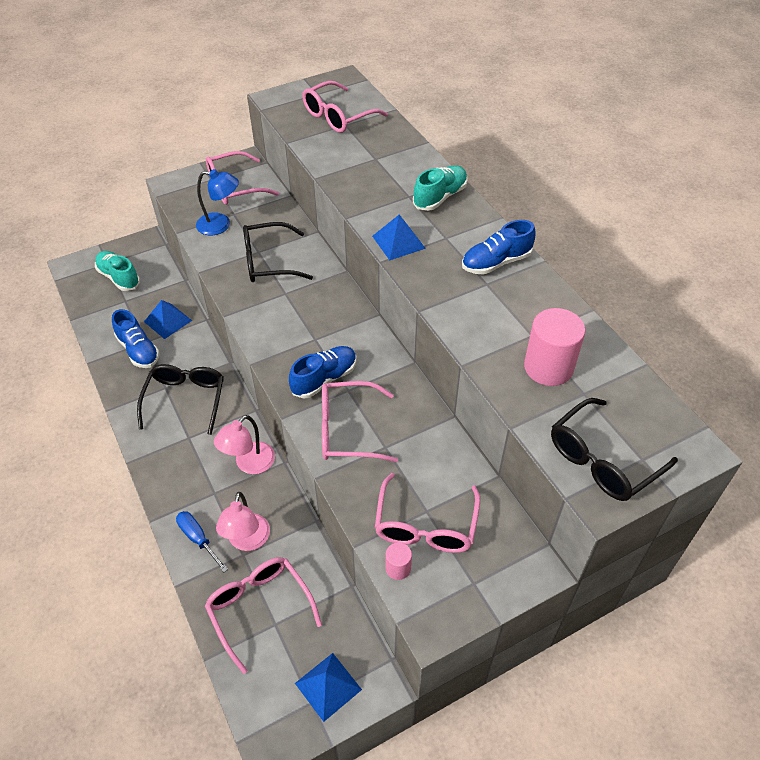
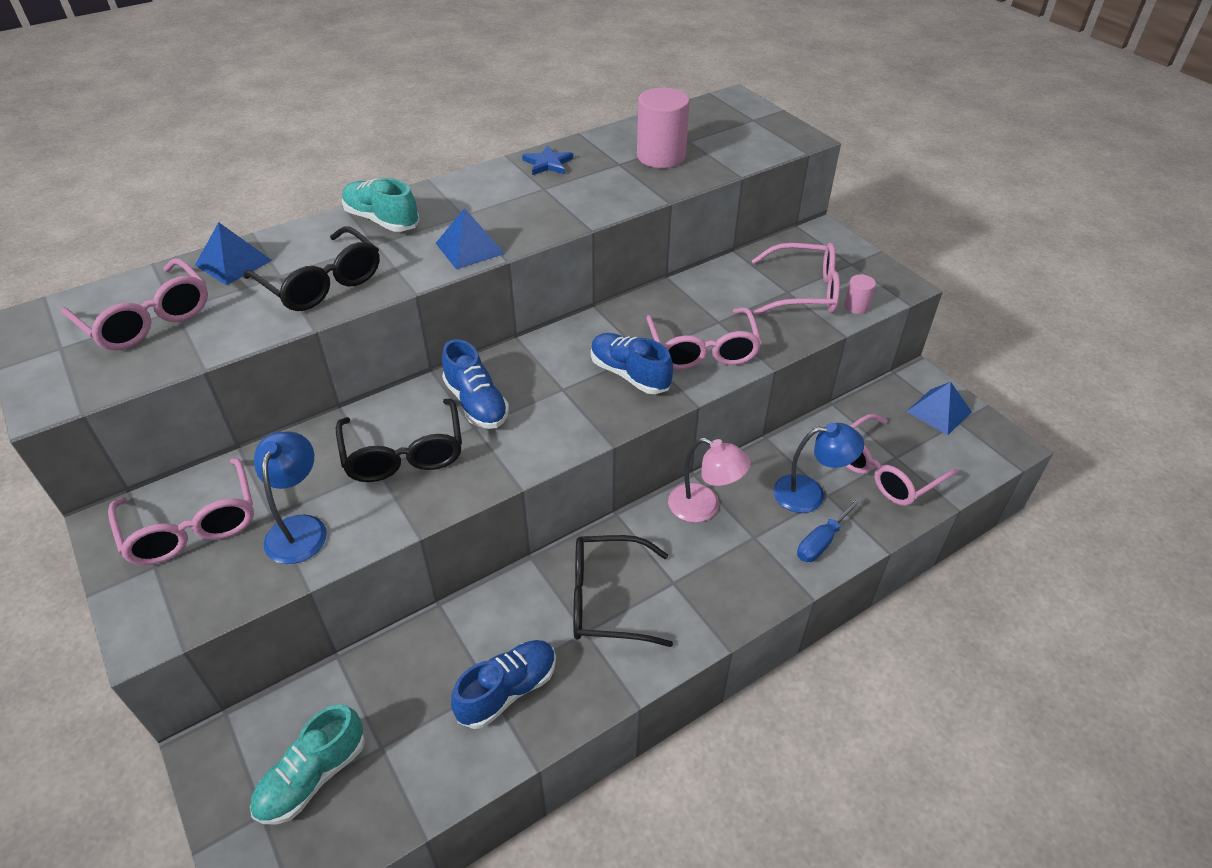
camera: 95 degrees left, 5 degrees down
blue pyramid [144,300,192,339] -> blue pyramid moved to [195,222,272,285]
pink lamp [216,492,270,551] -> blue lamp [773,423,864,513]
blue shoe [462,220,536,275] -> blue shoe moved to [442,339,509,429]
black glasses [551,398,678,501] -> black glasses moved to [244,226,380,311]
none -> blue star [522,145,573,175]

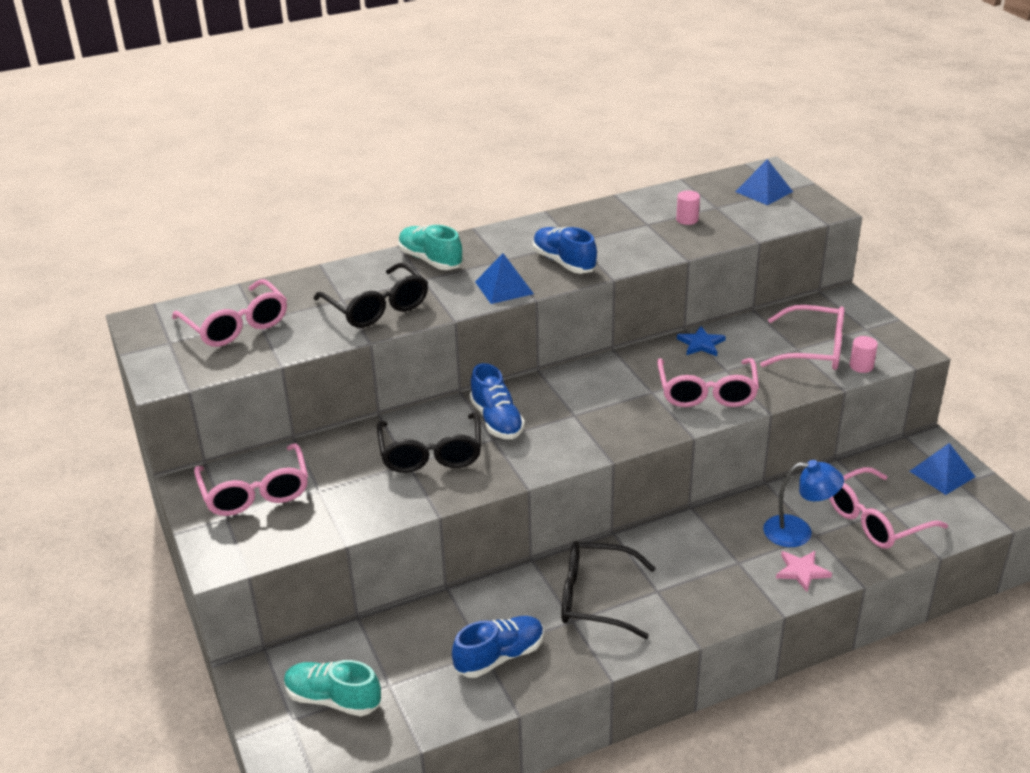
camera: 10 degrees right, 10 degrees down
blue pyramid [195,222,272,285] -> blue pyramid moved to [735,159,793,205]
turquoise shoe [250,705,365,825] -> turquoise shoe turned 60 degrees clockwise [284,660,381,716]
blue lamp [254,431,327,564] -> none
blue star [522,145,573,175] -> blue star moved to [677,326,726,356]
blue shoe [591,333,673,394] -> blue shoe moved to [533,227,597,274]
pink cylinder [637,88,690,168] -> pink cylinder [676,190,700,225], size x0.49
pink lamp [668,438,751,523] -> none
blue screwdriver [797,497,862,562] -> pink star [776,551,832,592]

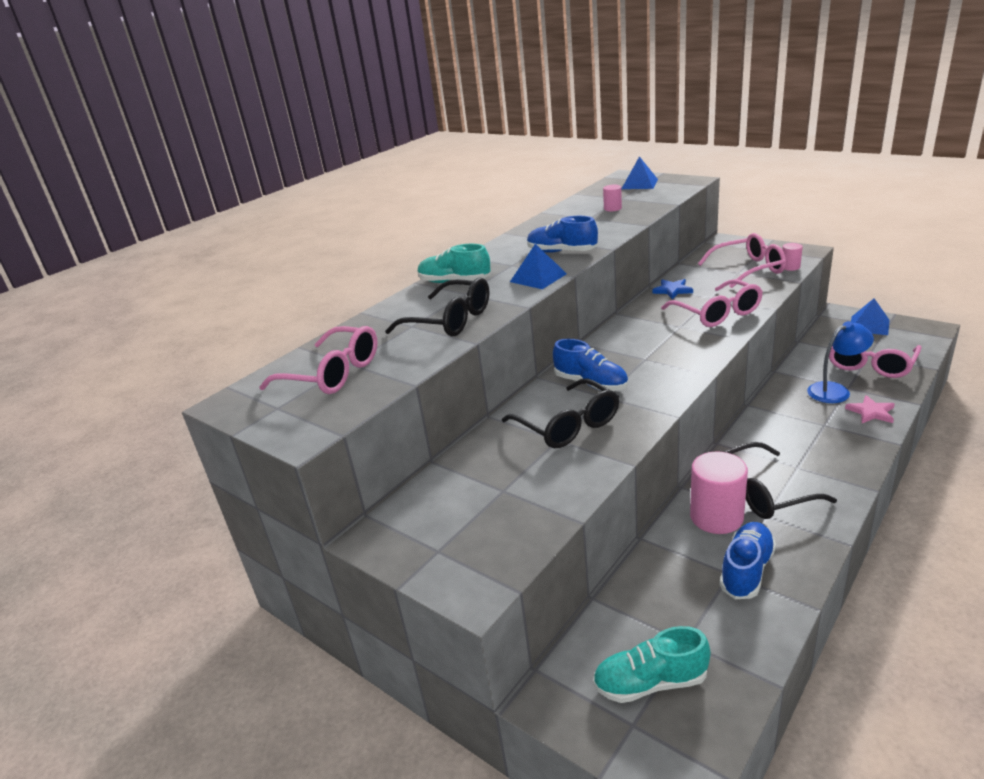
camera: 25 degrees left, 5 degrees down
pink glasses [194,443,308,516] -> none
none -> pink cylinder [690,451,748,534]

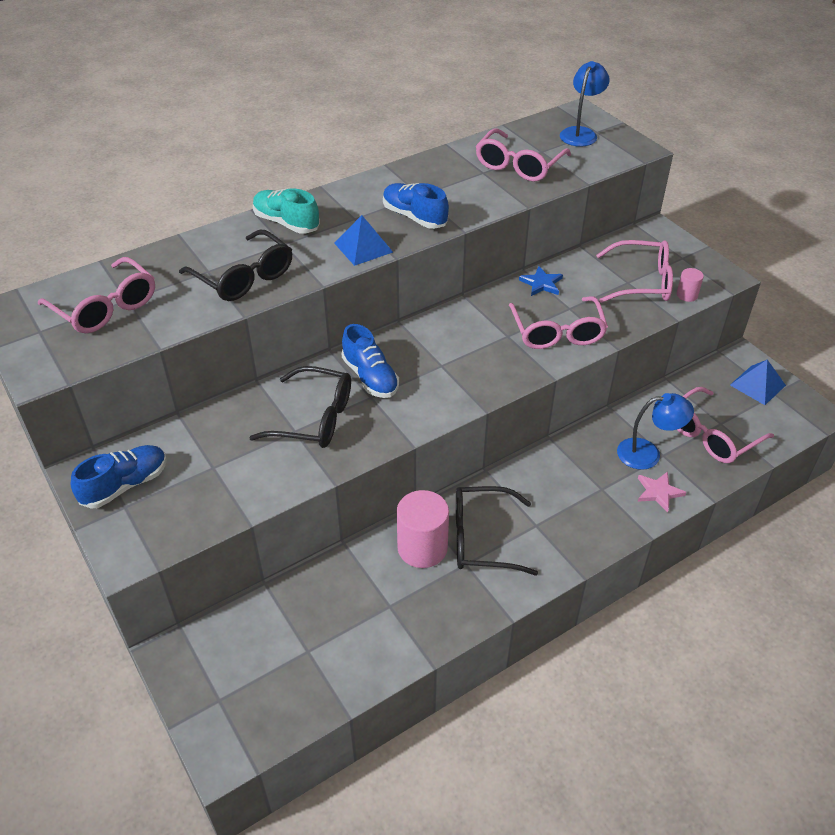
camera: 15 degrees right, 15 degrees up
black glasses [502,378,619,448] -> black glasses turned 60 degrees counterclockwise [249,366,351,448]
turquoise shoe [593,626,711,703] -> none
pink cylinder [603,185,622,211] -> pink glasses [476,129,571,182]
blue pyramid [622,156,658,189] -> blue lamp [560,61,610,147]
blue shoe [720,522,776,599] -> blue shoe moved to [71,445,167,509]

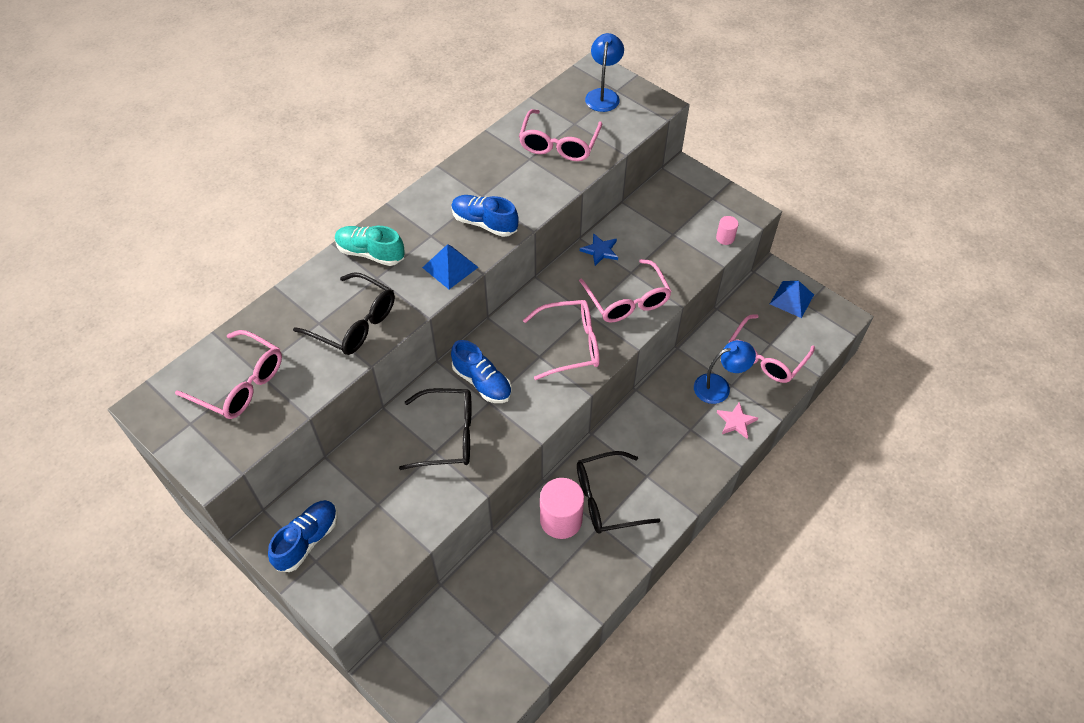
camera: 15 degrees left, 10 degrees up
pink glasses [596,240,673,303] -> pink glasses moved to [523,300,600,380]

